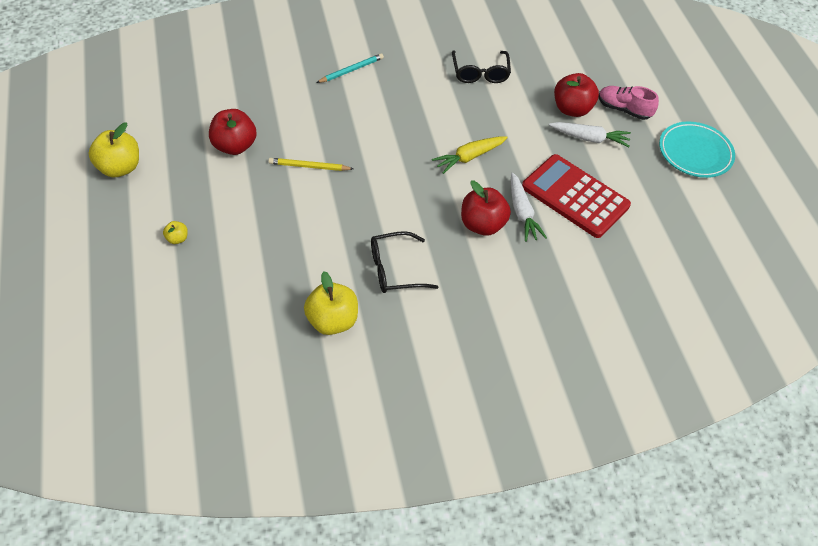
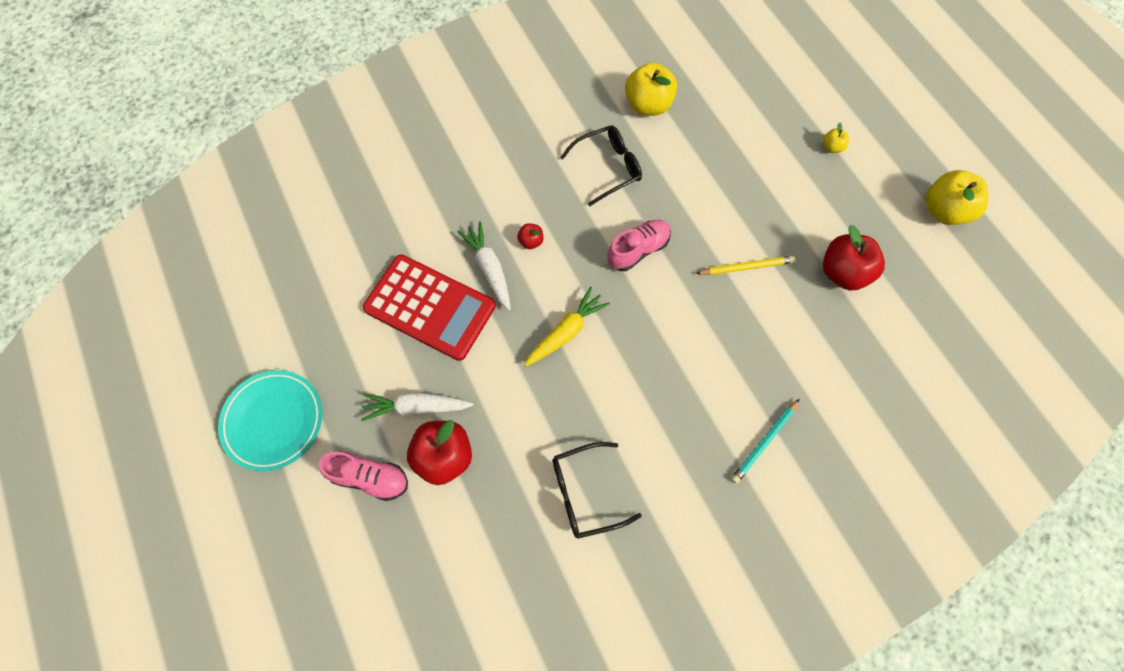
camera: 170 degrees right, 15 degrees up
black glasses [452,50,511,83] -> black glasses turned 90 degrees counterclockwise [552,442,642,539]
red apple [461,180,511,236] -> red apple [517,223,543,249], size x0.47
none -> pink shoe [608,220,671,271]

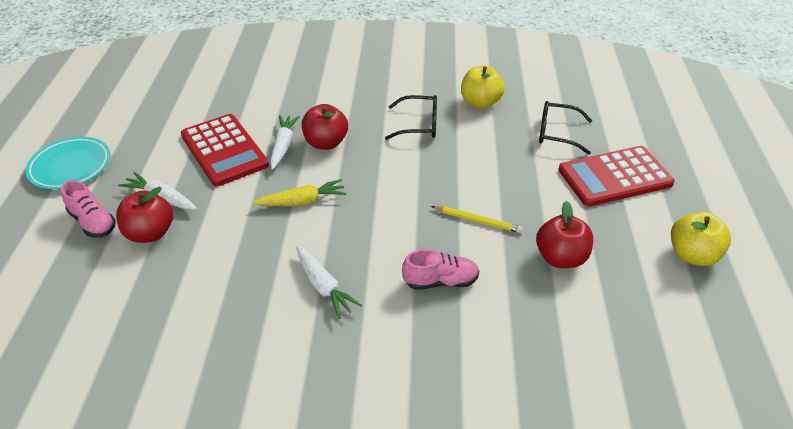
camera: 30 degrees right, 25 degrees down
red apple [517,223,543,249] -> red apple [302,104,348,150], size x2.11
black glasses [552,442,642,539] -> black glasses moved to [539,101,592,155]
pink shoe [608,220,671,271] -> pink shoe moved to [402,249,479,290]
turquoise pencil [731,399,800,484] -> none
yellow apple [823,123,849,153] -> red calculator [558,146,675,206]
none -> white carrot [296,246,362,319]

